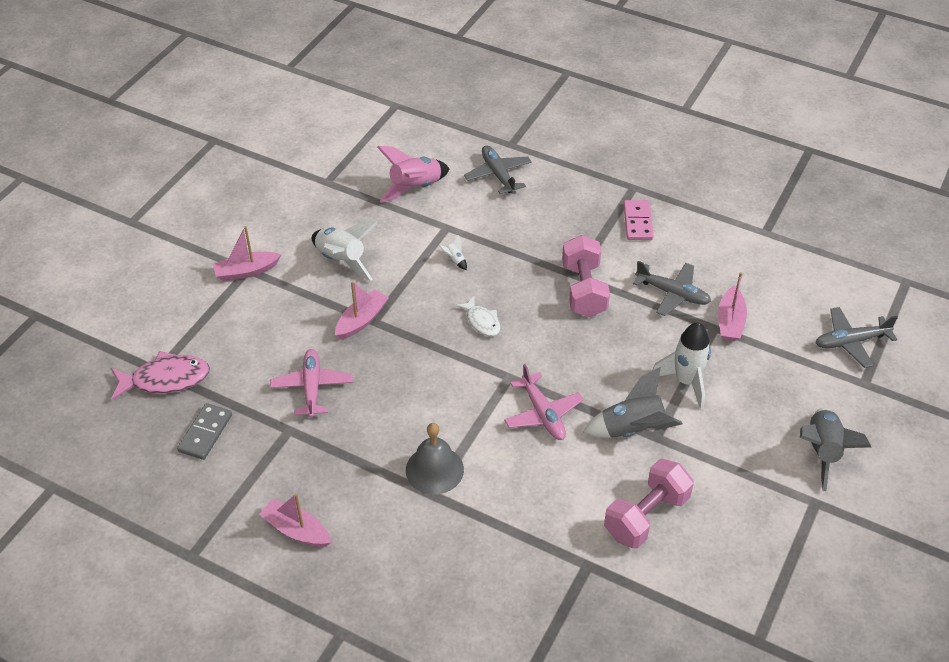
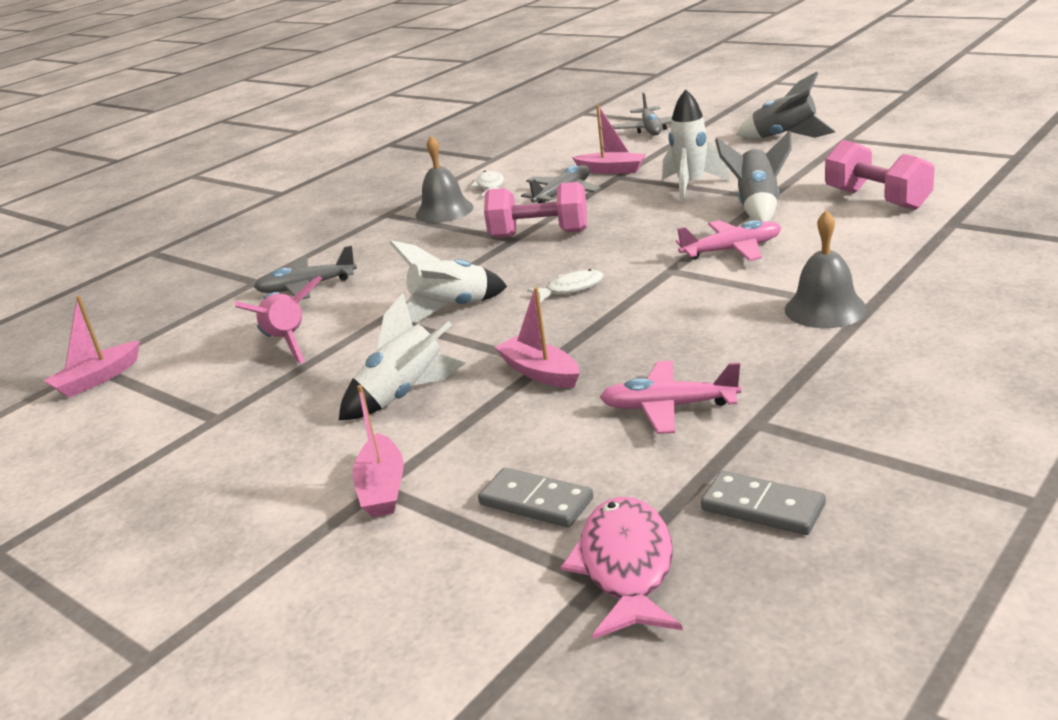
camera: 75 degrees left, 20 degrees down
pink boat [259,493,331,547] -> pink boat moved to [44,296,140,398]
white rocket [439,235,467,270] -> white rocket [389,240,507,323], size x2.42
pink domino [624,200,653,240] -> grey bell [416,136,474,223]
none -> white fish [471,171,504,196]
none -> grey domino [478,468,593,528]

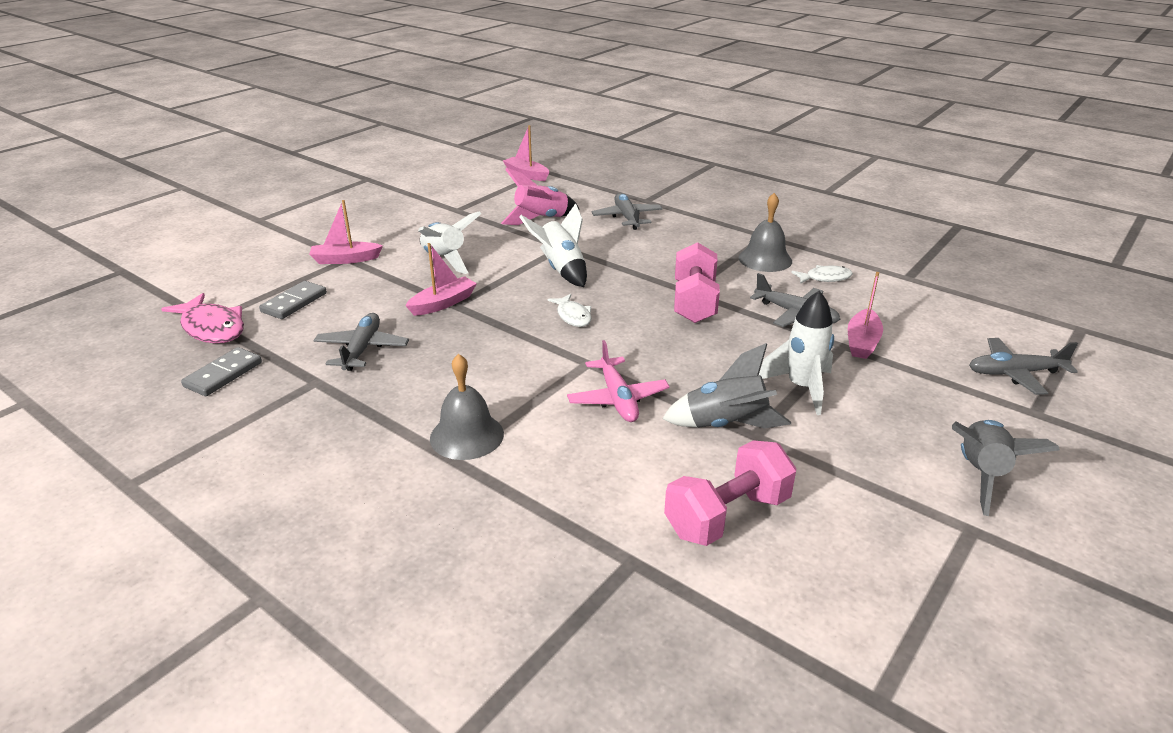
camera: 85 degrees right, 5 degrees up
pink fish [561,497,683,639] -> pink fish turned 45 degrees clockwise [161,293,244,343]
pink plane [600,360,741,434] -> grey plane [313,313,409,371]

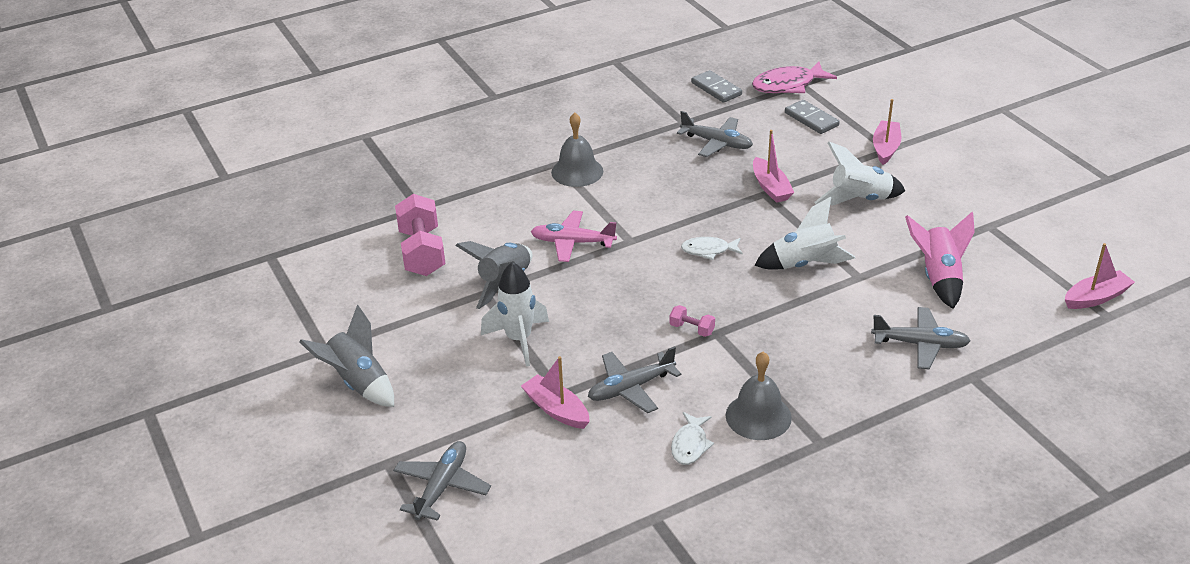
camera: 115 degrees right, 5 degrees up
pink dumbbell [674,242,720,323] -> pink dumbbell [670,305,715,337], size x0.46

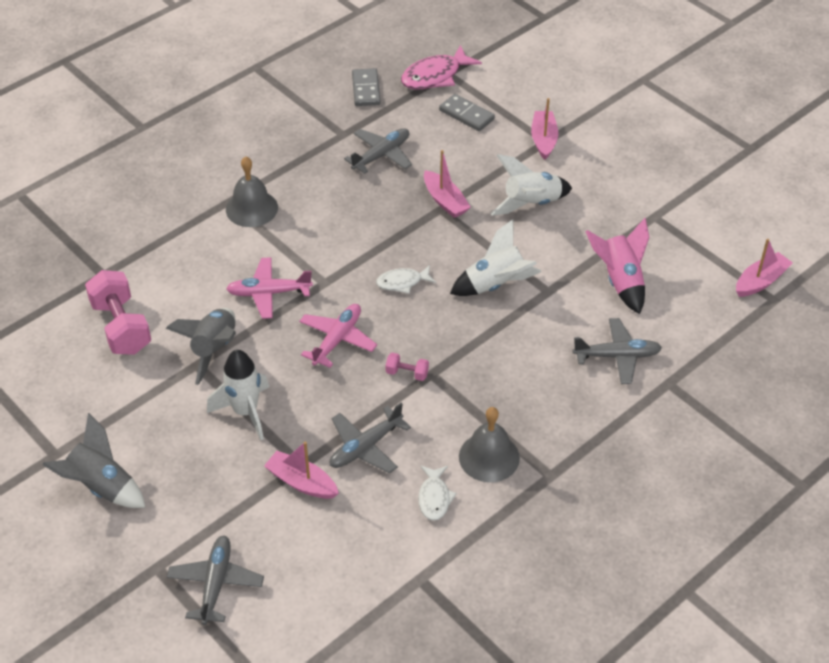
camera: 15 degrees left, 10 degrees up
grey plane [677,111,753,157] -> grey plane turned 60 degrees counterclockwise [344,128,412,174]
grey domino [691,70,742,103] -> grey domino turned 45 degrees clockwise [352,68,381,106]
none -> pink plane [299,304,377,368]

